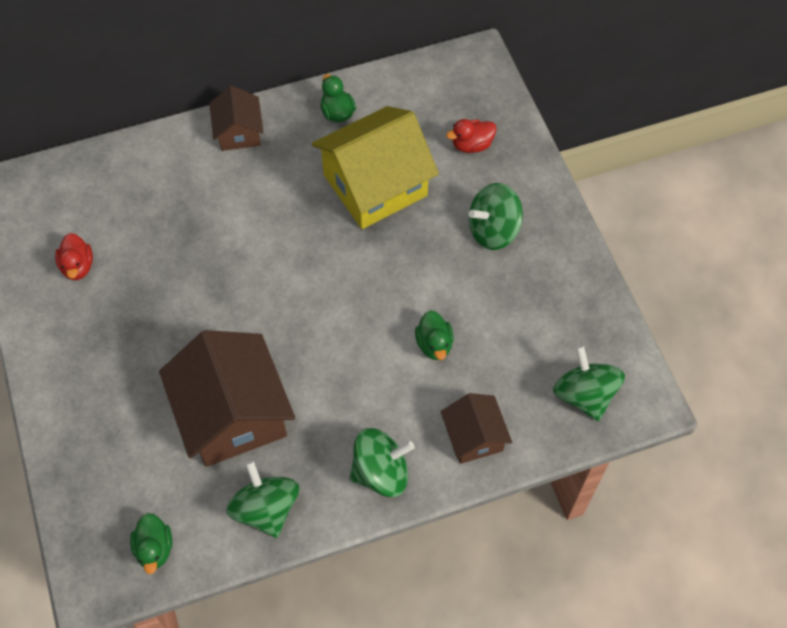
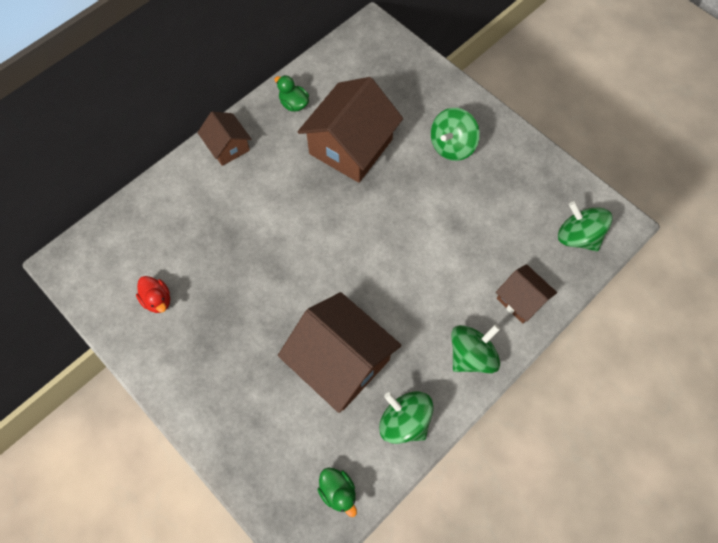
camera: 25 degrees left, 5 degrees up
yellow house [312,106,439,229] -> brown house [297,77,403,183]
green duck [415,310,454,360] -> none
red duck [446,119,497,153] -> none

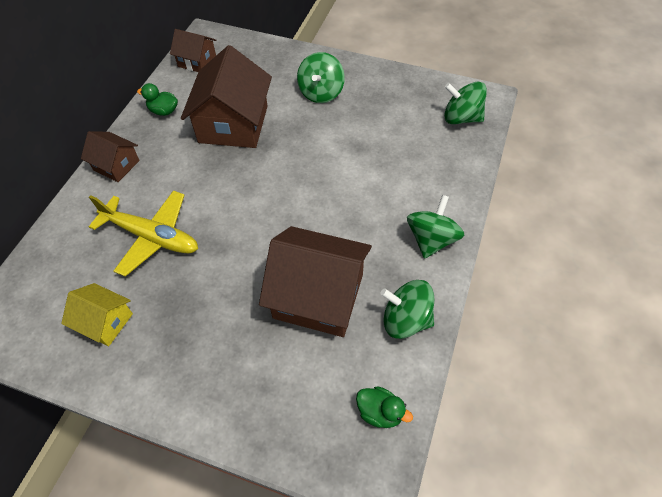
camera: 25 degrees left, 10 degrees down
red duck [136,276,170,313] -> yellow house [61,283,133,346]
brown house [496,264,557,324] -> brown house moved to [170,29,216,72]
none -> yellow plane [89,190,198,276]

